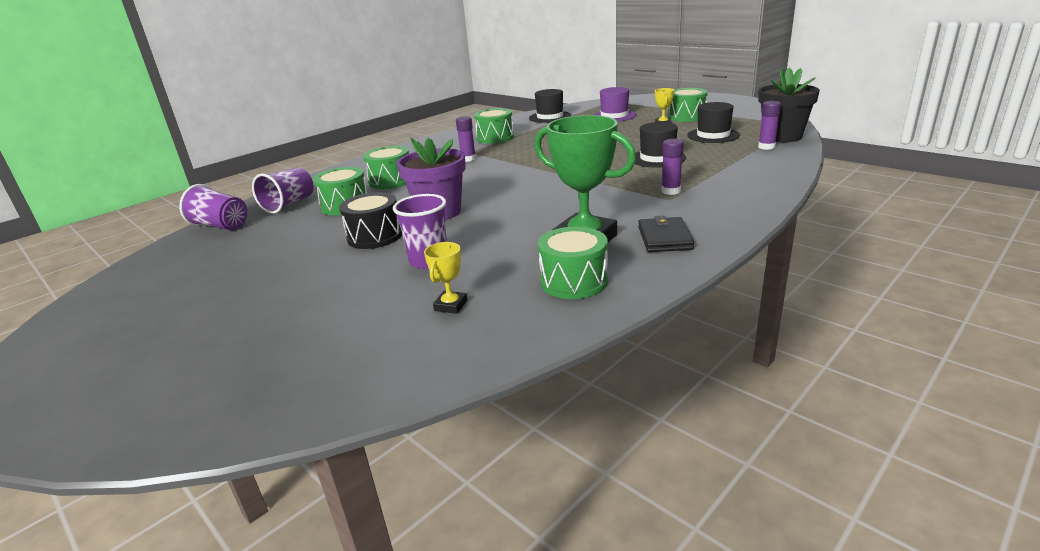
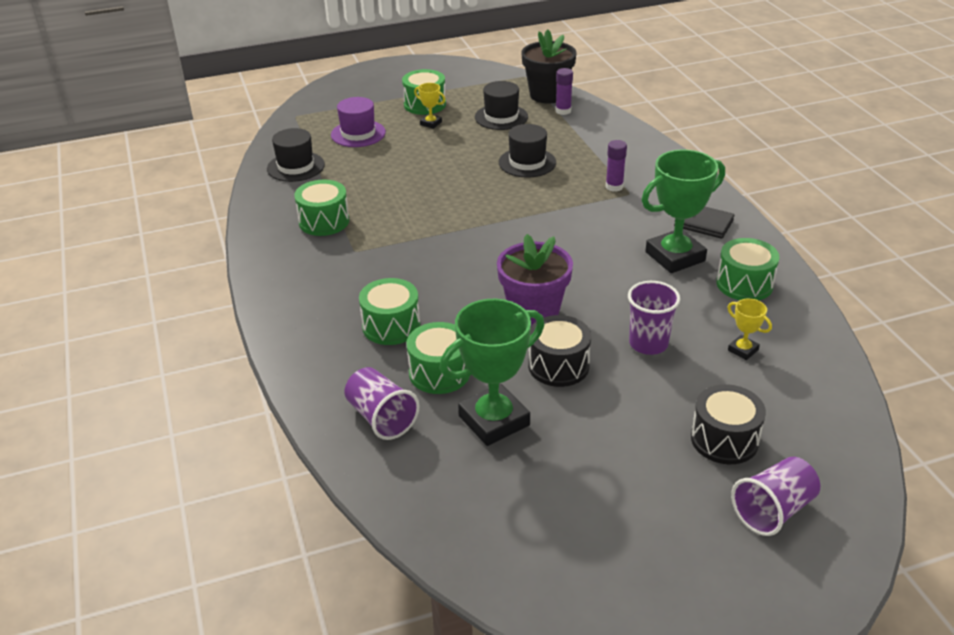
camera: 65 degrees left, 10 degrees up
purple cup [179,184,247,230] -> purple cup moved to [731,457,820,536]
purple glue stick [456,116,476,162] -> none
none -> green trophy [439,299,544,446]
none -> black drum [691,384,766,464]

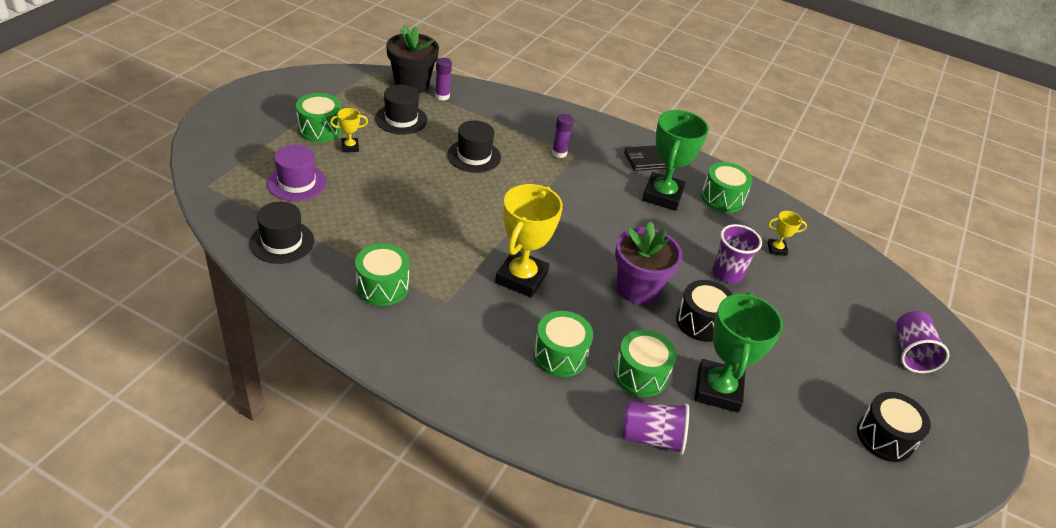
camera: 50 degrees left, 5 degrees up
black drum [691,384,766,464] -> black drum moved to [857,392,931,462]
none -> yellow trophy [495,184,563,298]

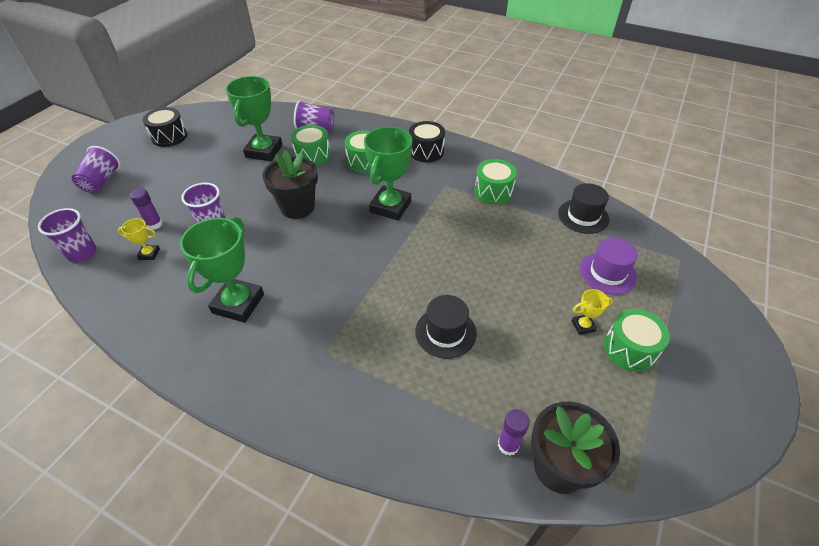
camera: 175 degrees left, 5 degrees up
black hat [375,85,427,135] -> none
yellow trophy [495,184,563,298] -> green trophy [364,127,412,221]
purple glue stick [552,114,573,158] -> purple glue stick moved to [130,188,162,230]
purple flower pot [615,221,682,304] -> black flower pot [262,150,318,219]
black wallet [624,145,667,171] -> none
black drum [676,280,733,342] -> black drum moved to [409,121,445,162]
green drum [701,162,753,213] -> none
none -> purple cup [38,208,96,262]

